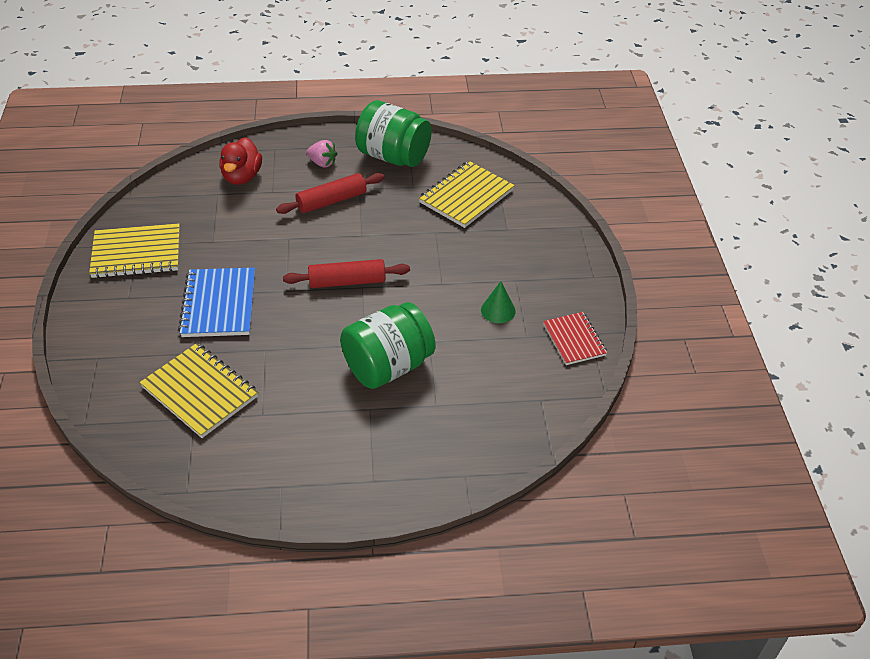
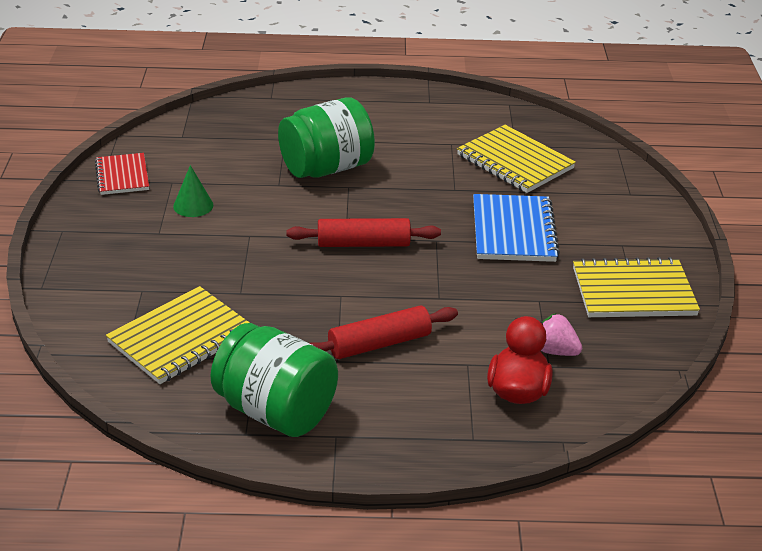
camera: 175 degrees left, 10 degrees down
pink strawberry [306,140,337,168] -> pink strawberry moved to [541,313,582,356]

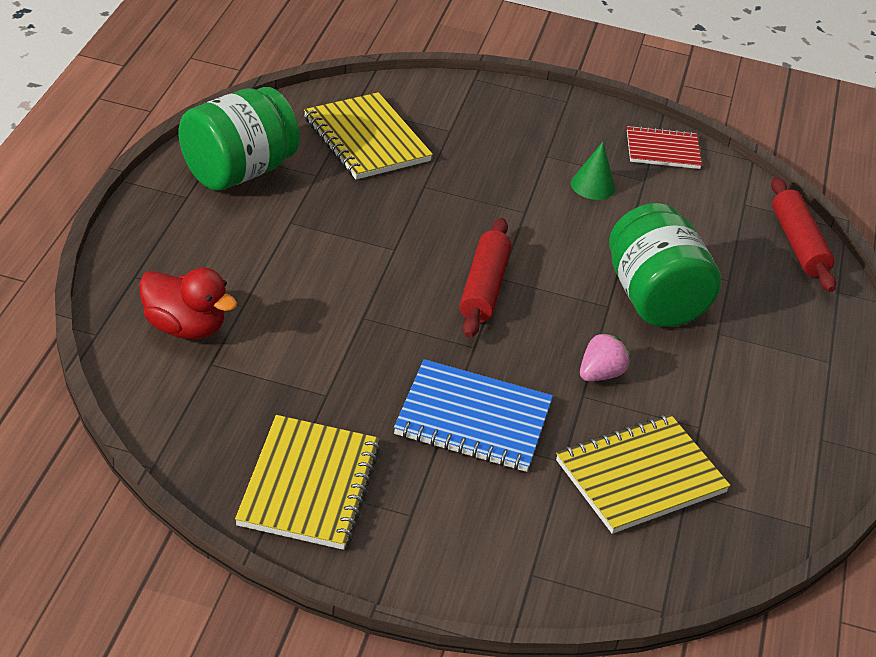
camera: 100 degrees right, 5 degrees up
red rolling pin [310,306,458,359] -> red rolling pin moved to [771,177,836,292]
pink strawberry [541,313,582,356] -> pink strawberry moved to [580,332,630,381]

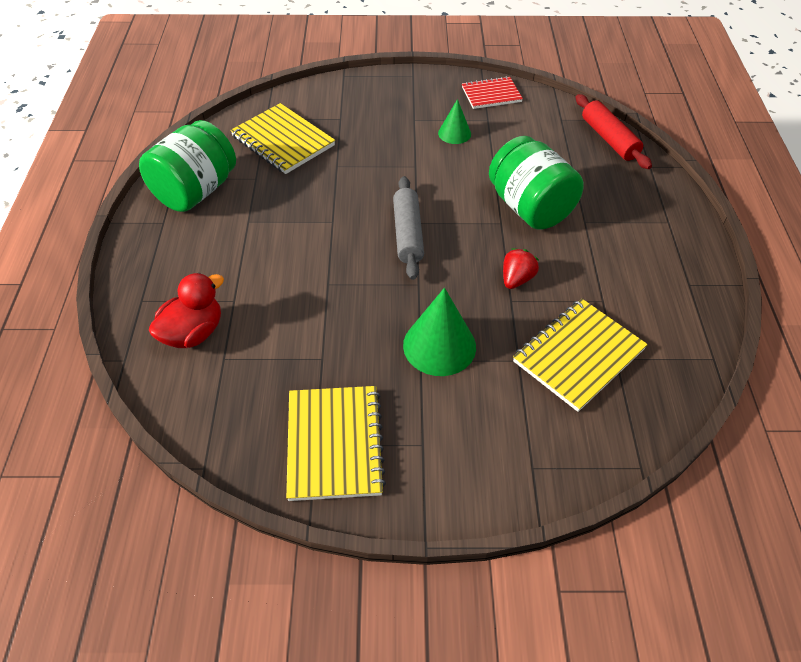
camera: 10 degrees left, 10 degrees up
red duck [139,267,238,339] -> red duck turned 60 degrees counterclockwise [149,273,224,348]
blue notebook [394,359,553,472] -> green cone [403,288,476,376]
red rolling pin [460,218,511,338] -> grey rolling pin [393,176,424,280]
pink strawberry [580,332,630,381] -> red strawberry [503,248,539,289]

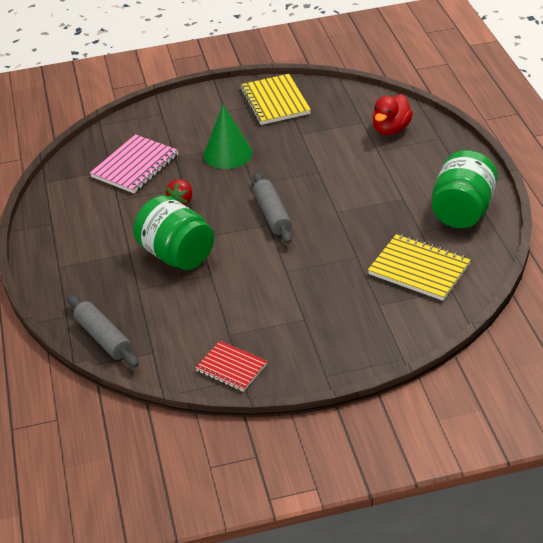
camera: 170 degrees right, 10 degrees down
green cone [438,99,471,144] -> none
red notebook [462,76,523,109] -> red notebook turned 60 degrees clockwise [195,341,267,392]
yellow notebook [513,299,648,412] -> pink notebook [90,134,179,193]
red rolling pin [575,94,652,169] -> grey rolling pin [68,295,139,367]

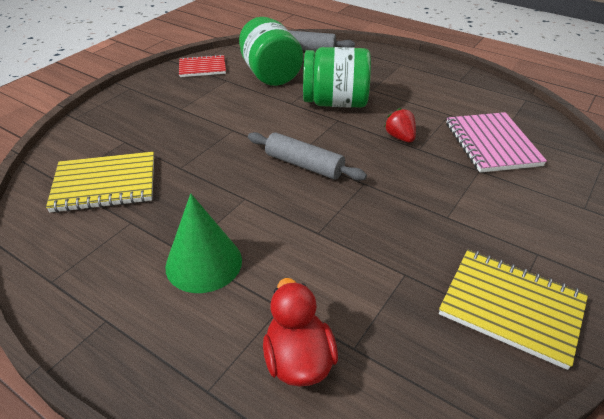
camera: 135 degrees right, 0 degrees up
green cone [204,105,253,169] -> green cone moved to [165,193,242,293]
green jar [432,150,498,228] -> green jar moved to [239,17,303,86]

